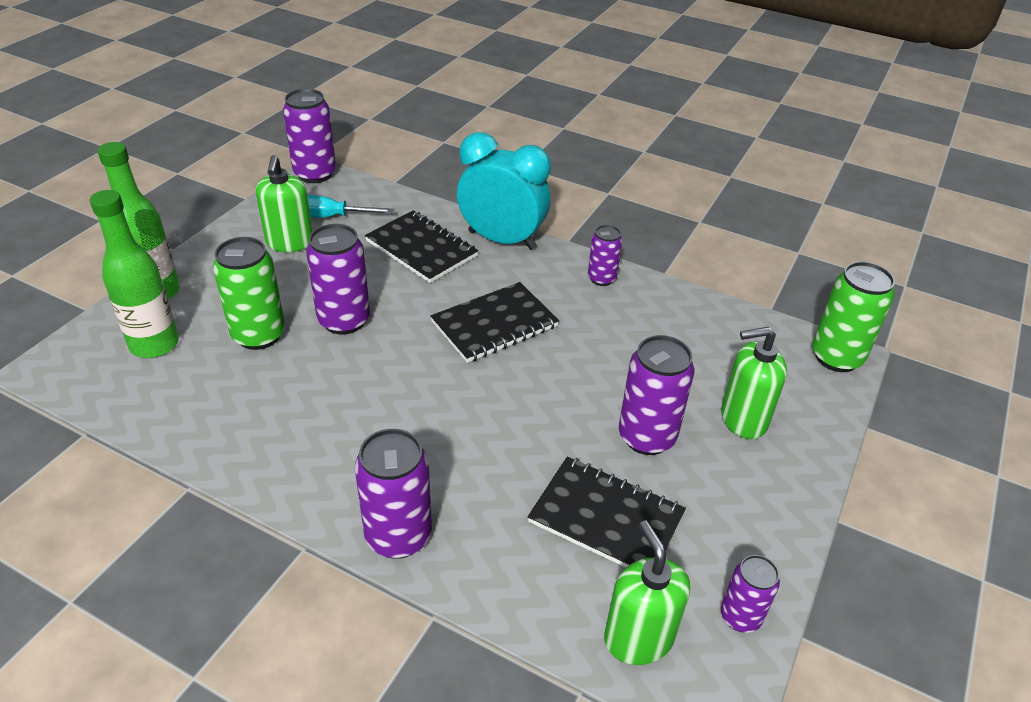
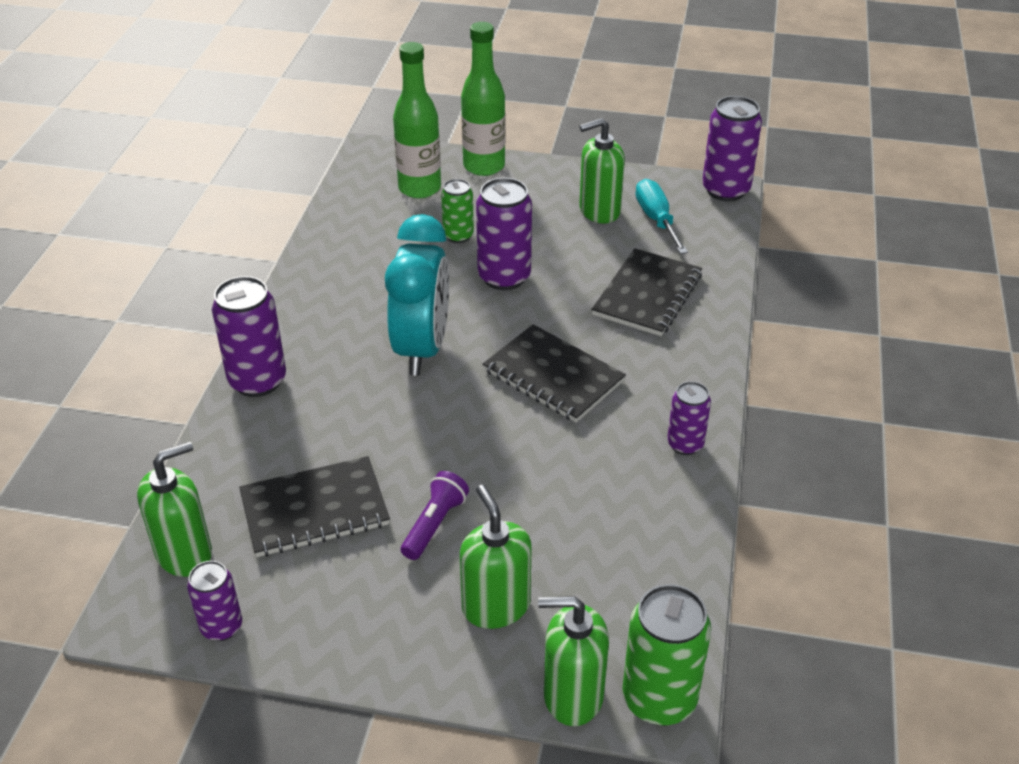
camera: 75 degrees right, 0 degrees up
green can [213,237,285,350] -> green can [441,179,474,243], size x0.60
turquoise clock [457,132,551,250] -> turquoise clock moved to [385,214,449,375]
black notebook [528,457,686,567] -> black notebook turned 60 degrees clockwise [239,456,390,557]
purple can [619,335,694,455] -> purple flashlight [401,471,469,560]
none -> green soap dispenser [538,596,609,726]

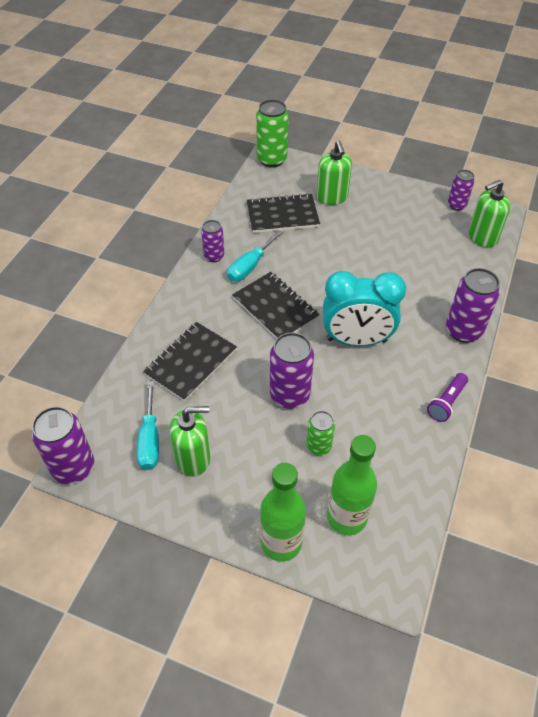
camera: 170 degrees left, 10 degrees up
black notebook [239,456,390,557] -> black notebook moved to [247,193,320,233]
turquoise clock [385,214,449,375] -> turquoise clock turned 105 degrees counterclockwise [323,271,406,346]
purple flashlight [401,471,469,560] -> purple flashlight moved to [427,373,468,422]
green soap dispenser [538,596,609,726] -> none
none -> turquoise screwdriver [227,230,283,282]

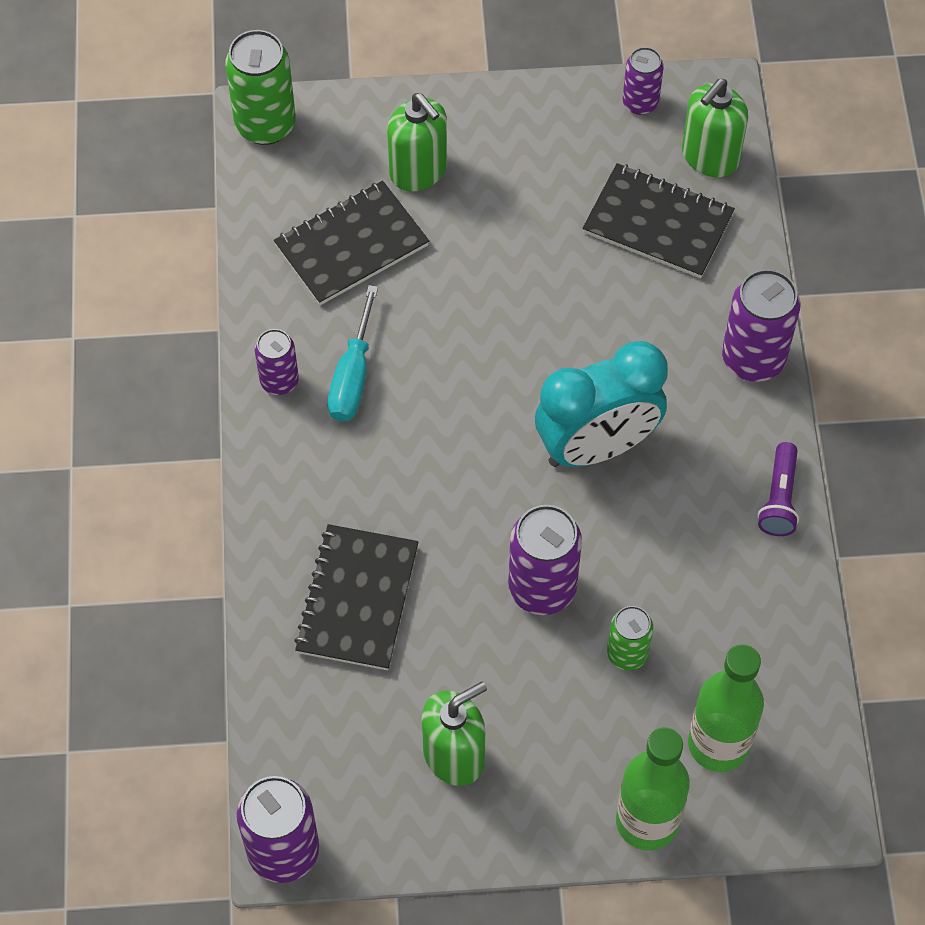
camera: 25 degrees left, 10 degrees up
turquoise screwdriver [137,381,159,470] -> none
black notebook [232,272,319,339] -> black notebook moved to [582,163,735,278]

